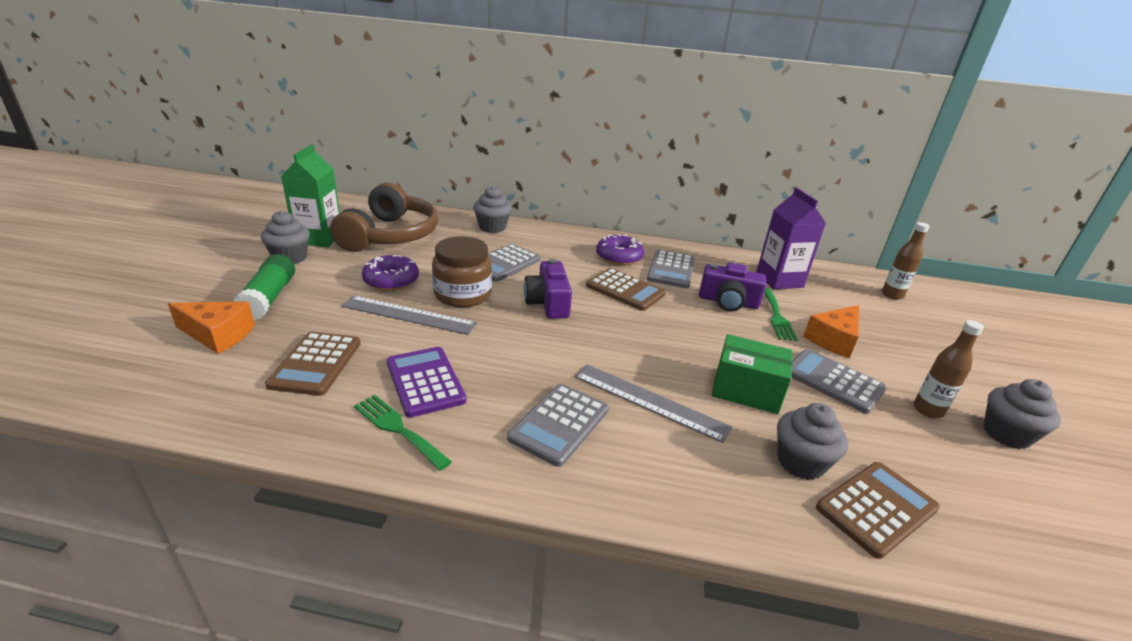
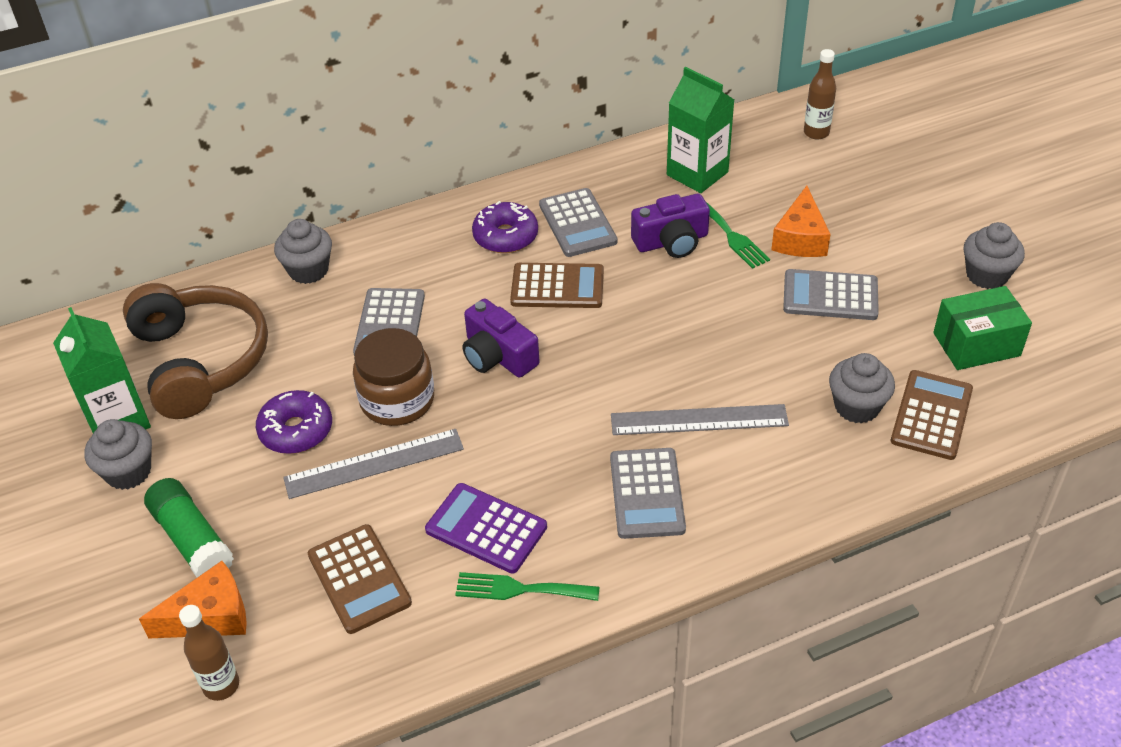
camera: 30 degrees left, 15 degrees up
green box [712,334,793,414] -> green box moved to [933,286,1032,370]
purple carton [756,187,826,289] -> green carton [667,67,734,193]
brown bottle [913,320,984,418] -> brown bottle moved to [179,605,239,701]

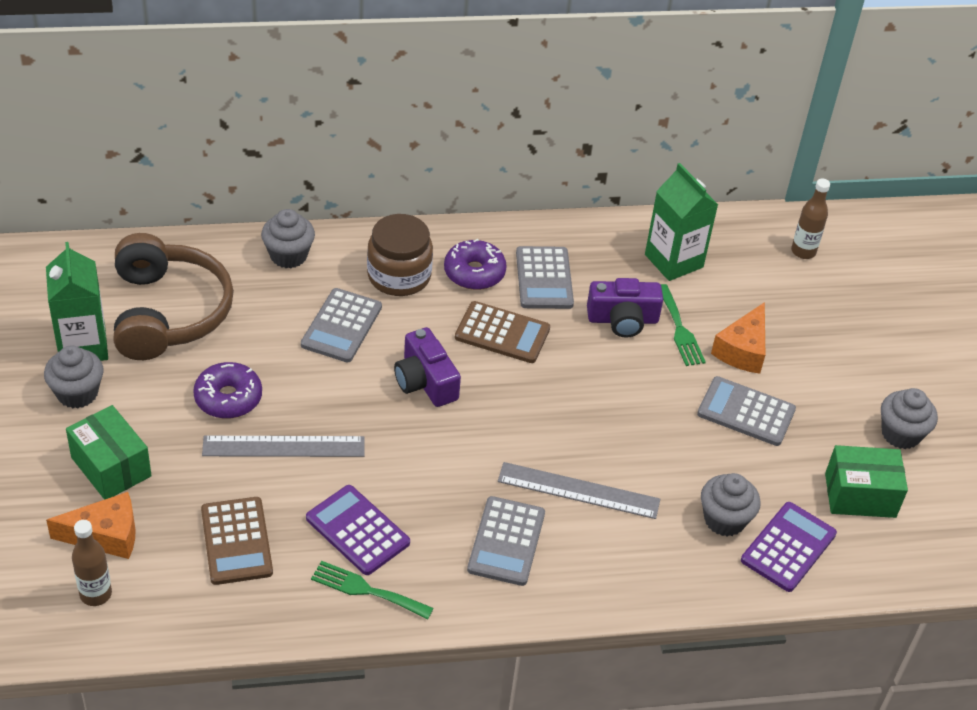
camera: 10 degrees right, 0 degrees up
green glue stick [144,478,234,577] -> green box [66,405,152,500]
brown jar [353,328,434,426] -> brown jar moved to [367,214,433,296]
brown calculator [891,370,973,460] -> purple calculator [741,502,837,592]

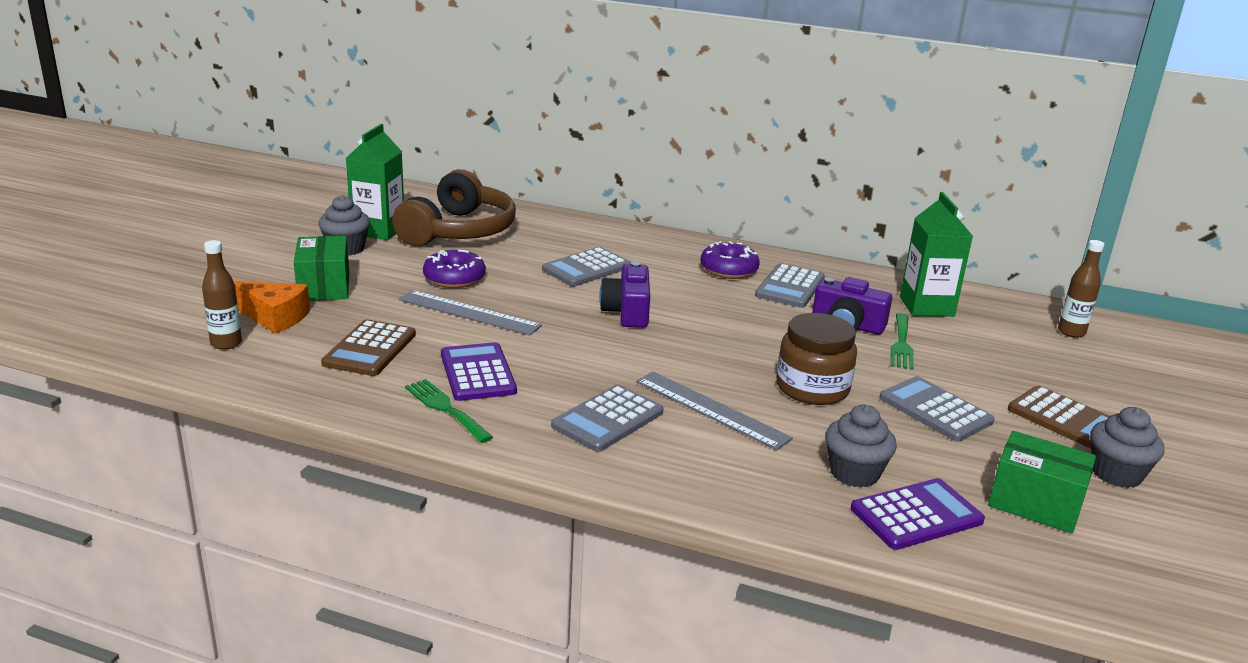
camera: 30 degrees right, 20 degrees down
grey cupcake [261,209,315,268] -> none
brown jar [367,214,433,296] -> brown jar moved to [776,313,857,405]
brown calculator [455,301,550,363] -> brown calculator moved to [1008,385,1110,449]
orange cheese [711,302,765,374] -> none

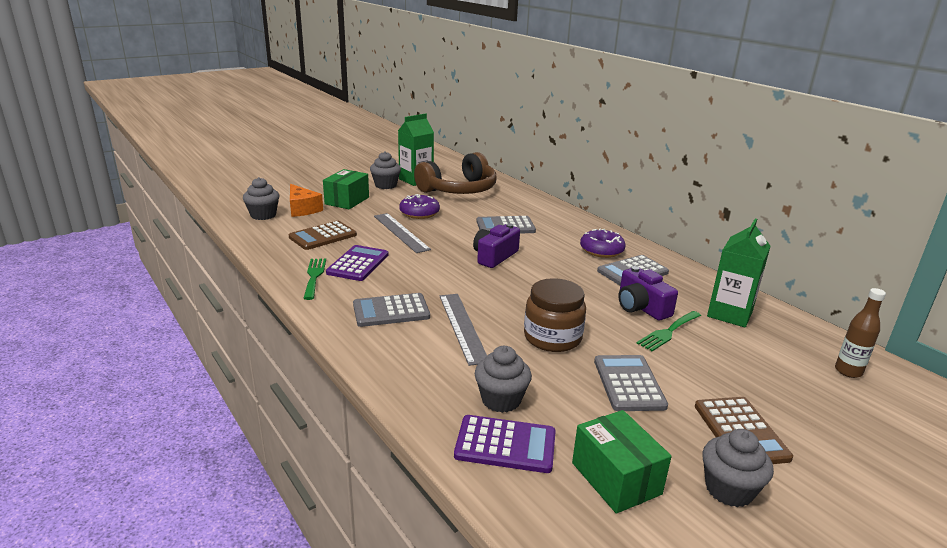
camera: 35 degrees right, 0 degrees up
brown bottle [202,240,242,350] -> grey cupcake [243,177,280,220]

